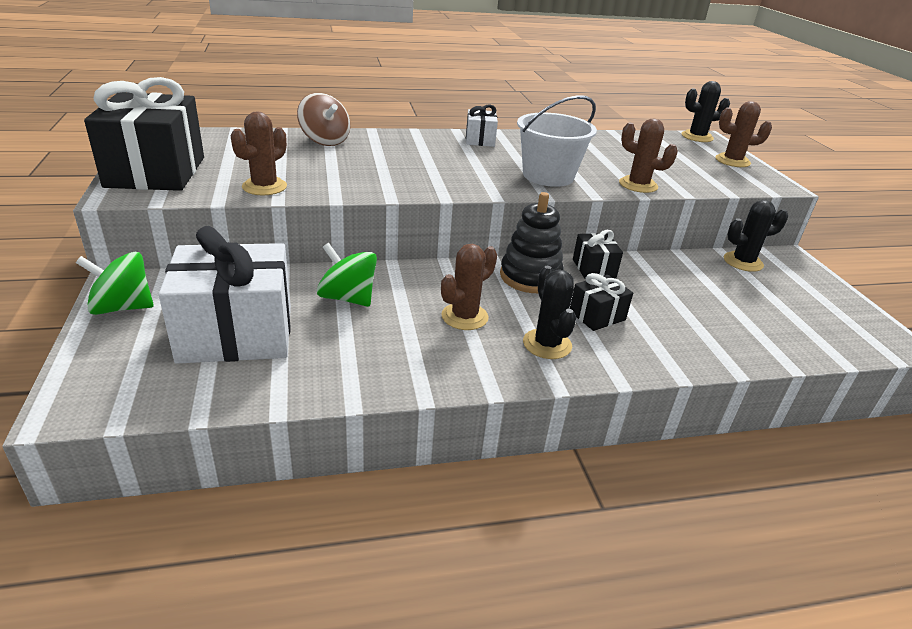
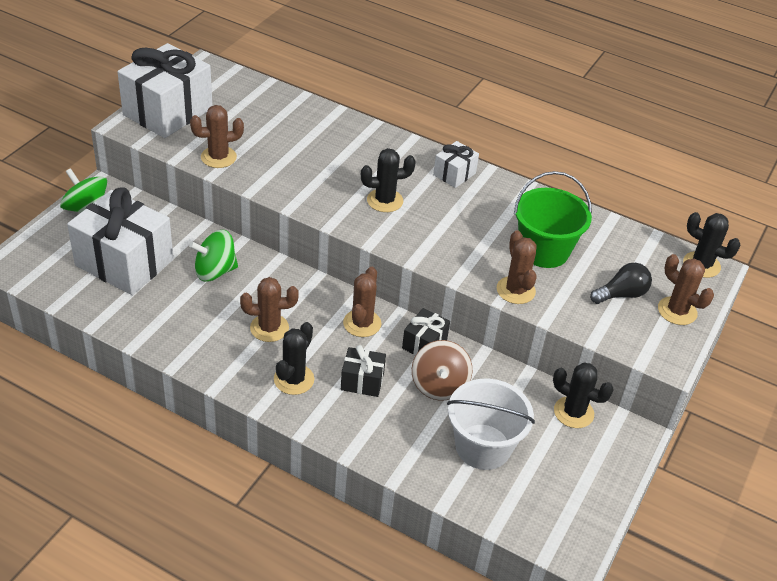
camera: 40 degrees right, 10 degrees up
black gift [84,77,204,191] -> white gift [117,43,213,138]
brown spinning top [297,93,350,146] -> brown spinning top moved to [412,340,472,401]
green spinning top [317,243,377,307] -> green spinning top turned 90 degrees counterclockwise [189,230,238,282]
black stacking toy [500,192,564,293] -> brown cactus [343,267,382,337]
white bucket [517,95,597,187] -> white bucket moved to [447,379,535,470]
none -> black cactus [361,148,416,212]
none -> green bucket [514,171,592,268]
none -> black light bulb [590,263,652,304]

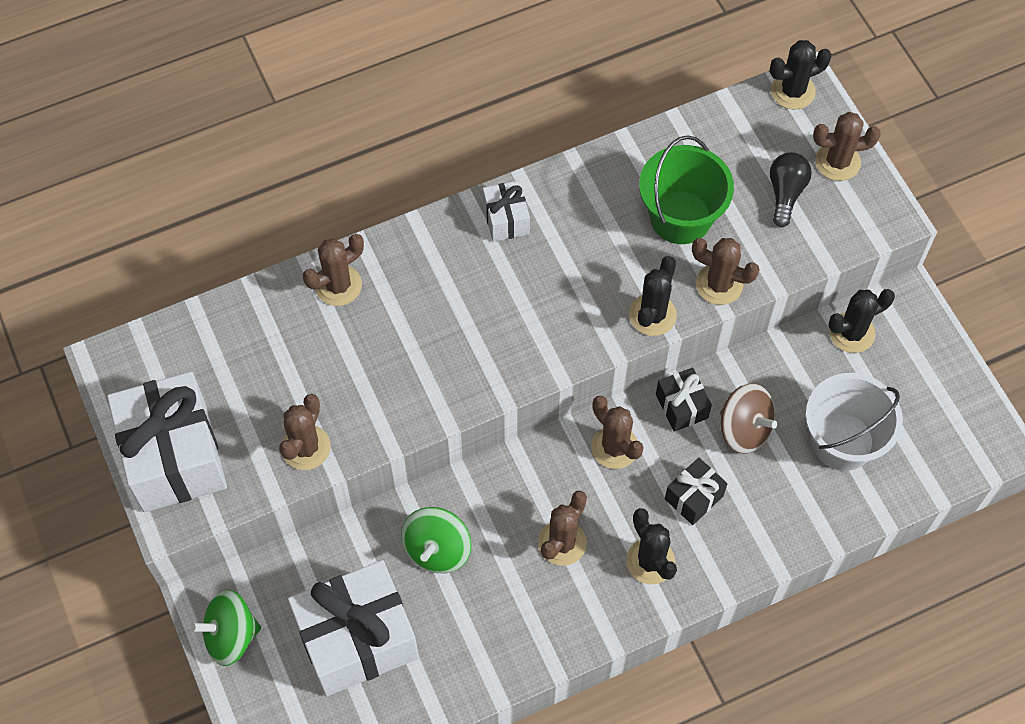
camera: 50 degrees left, 20 degrees up
black cactus [361,148,416,212] -> black cactus moved to [629,256,677,336]
none -> brown cactus [303,234,364,306]

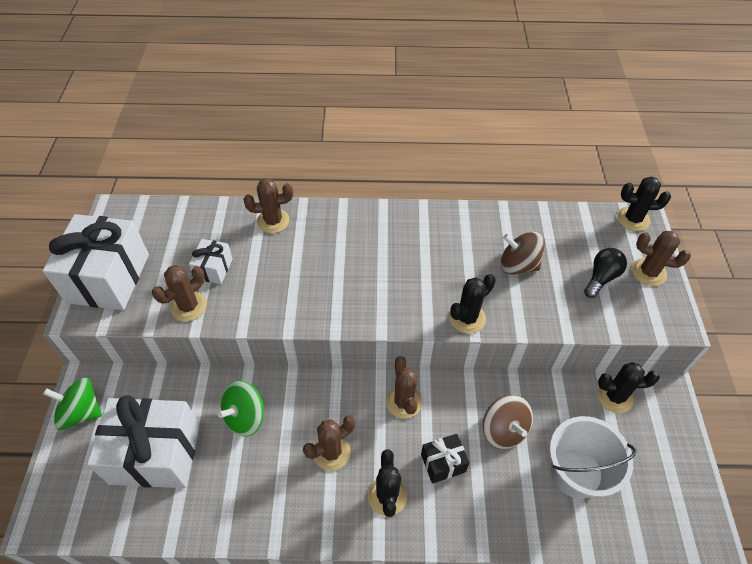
camera: 25 degrees right, 10 degrees down
white gift [483,181,530,242] -> white gift moved to [189,239,233,284]
green bucket [639,135,734,244] -> brown spinning top [500,231,545,275]
black gift [656,367,712,432] -> none
brown cactus [692,238,760,305] -> none

